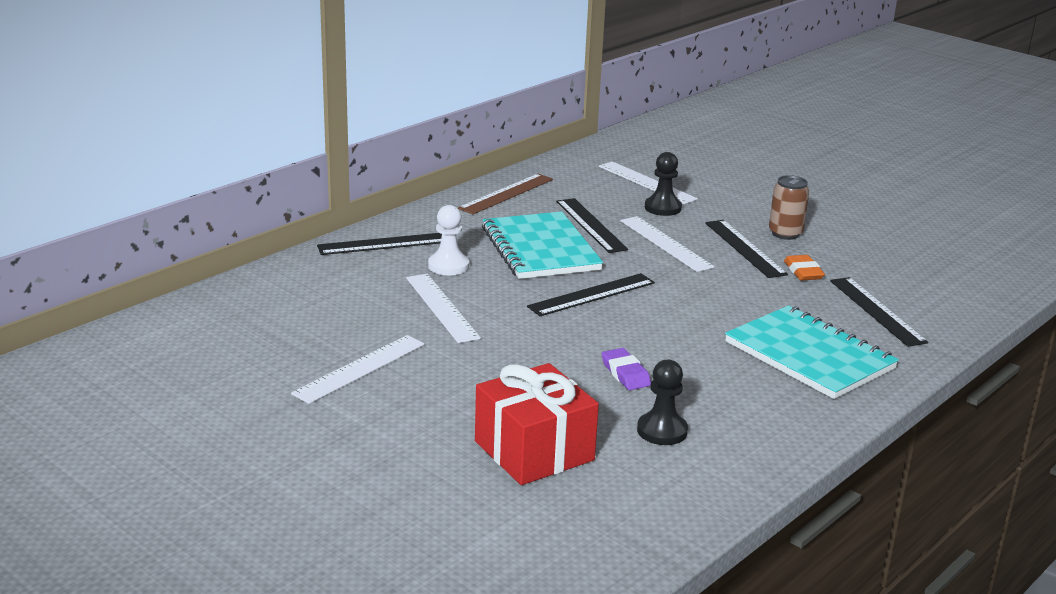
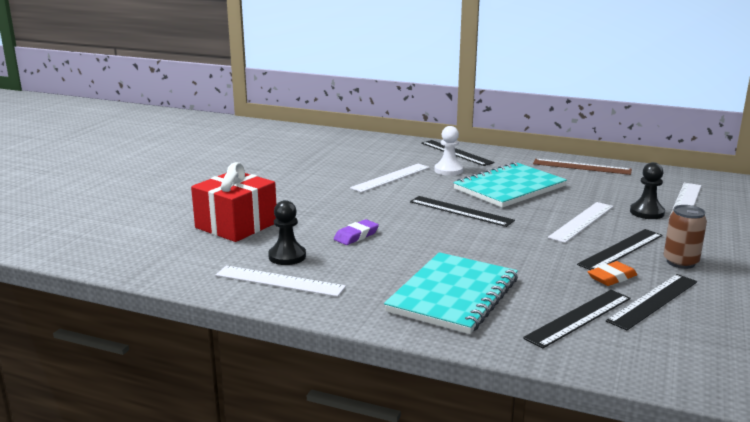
camera: 70 degrees right, 5 degrees down
white ruler [291,335,425,404] -> white ruler moved to [216,266,346,297]
black ruler [556,198,628,253] -> black ruler moved to [606,274,697,330]

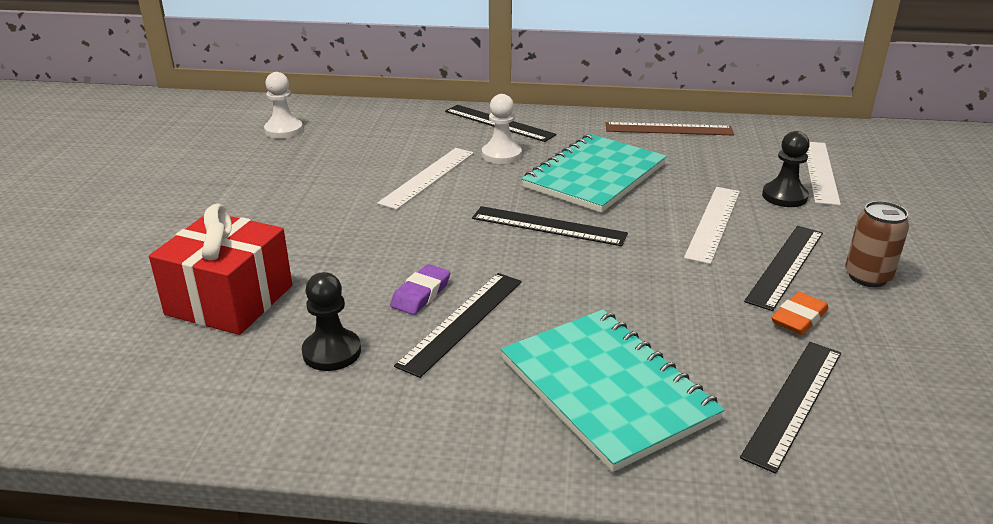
camera: 15 degrees left, 10 degrees up
white ruler [216,266,346,297] -> none
turquoise notebook [384,252,518,334] -> turquoise notebook turned 45 degrees counterclockwise [501,310,725,472]
black ruler [606,274,697,330] -> black ruler moved to [394,273,522,378]
none -> white pawn [264,72,303,138]

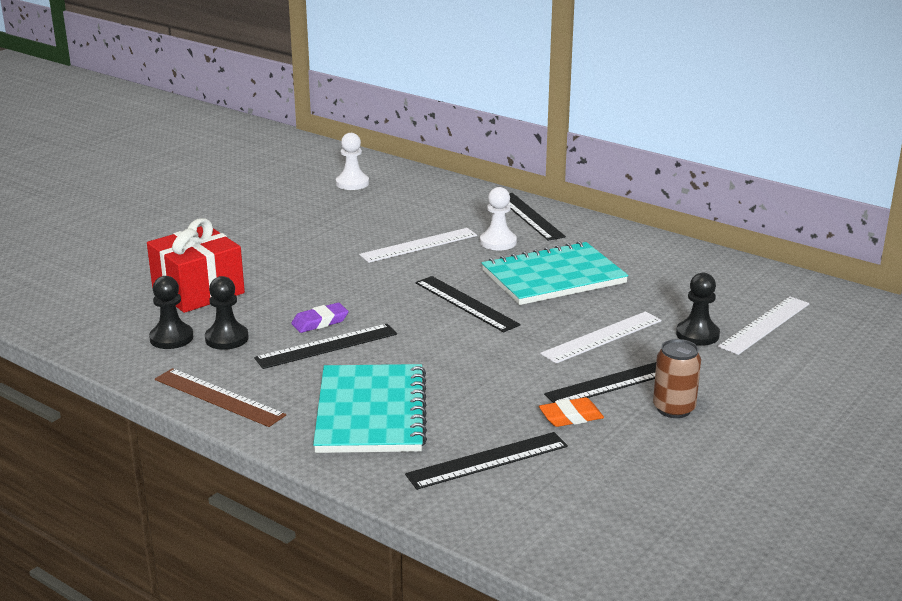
camera: 30 degrees right, 5 degrees down
brown ruler [606,122,735,135] -> brown ruler moved to [155,368,286,427]
none -> black pawn [149,276,193,349]

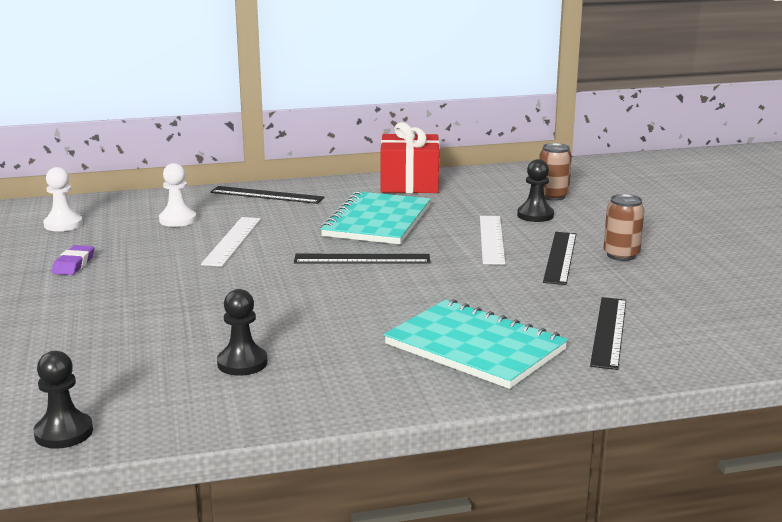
camera: 50 degrees left, 5 degrees down
red gift [147,218,245,313] -> red gift moved to [380,122,439,193]
black pawn [149,276,193,349] -> black pawn moved to [33,351,93,449]
brown ruler [155,368,286,427] -> none
black ruler [254,324,397,369] -> none
purple eraser [291,303,349,333] -> purple eraser moved to [52,245,94,275]
white pawn [480,187,517,250] -> white pawn moved to [159,163,197,227]
orange eraser [539,397,604,427] -> none
white ruler [718,296,810,355] -> brown can [539,143,572,201]

